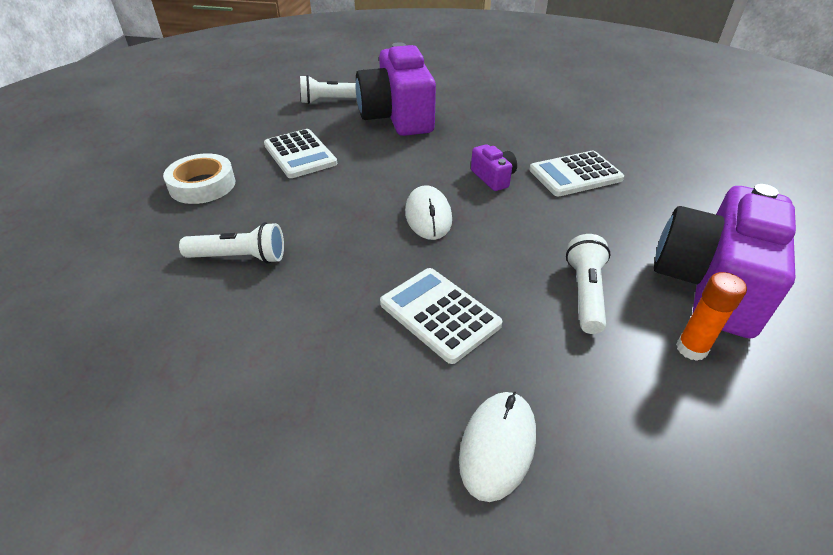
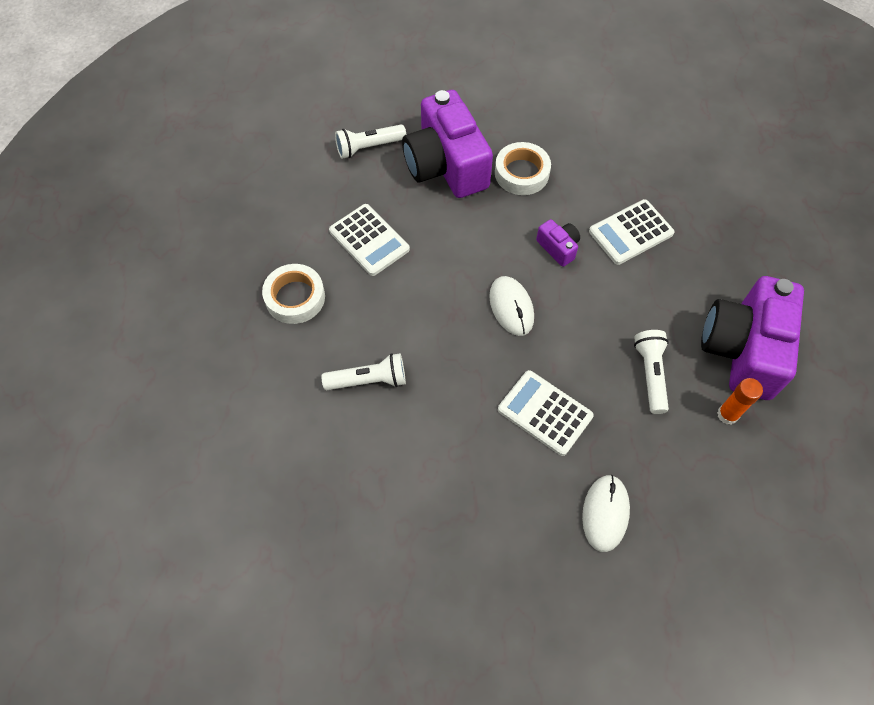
camera: 10 degrees left, 20 degrees up
none -> white tape [495,142,551,195]

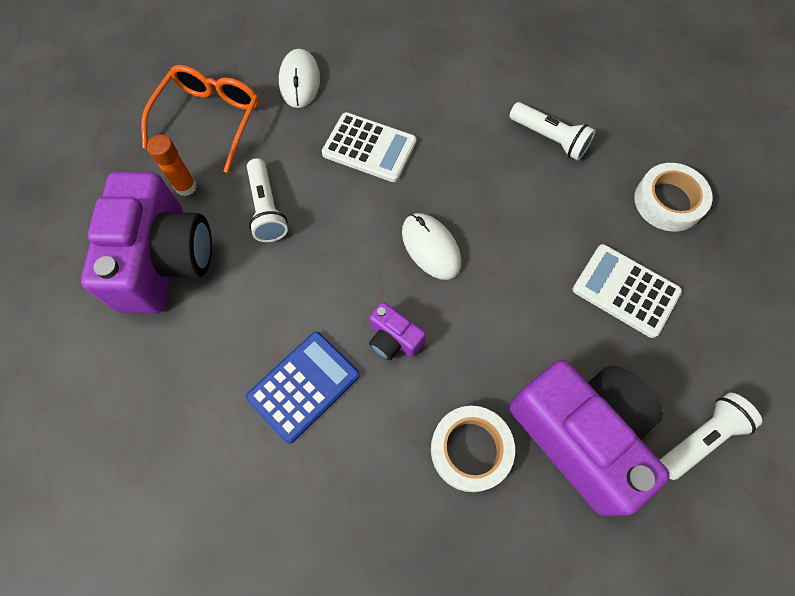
camera: 165 degrees right, 5 degrees up
white flashlight [321,353,406,390] -> white flashlight turned 120 degrees counterclockwise [509,102,596,160]
white calculator [589,199,674,265] -> blue calculator [246,332,360,444]
none -> orange glasses [141,65,259,173]

